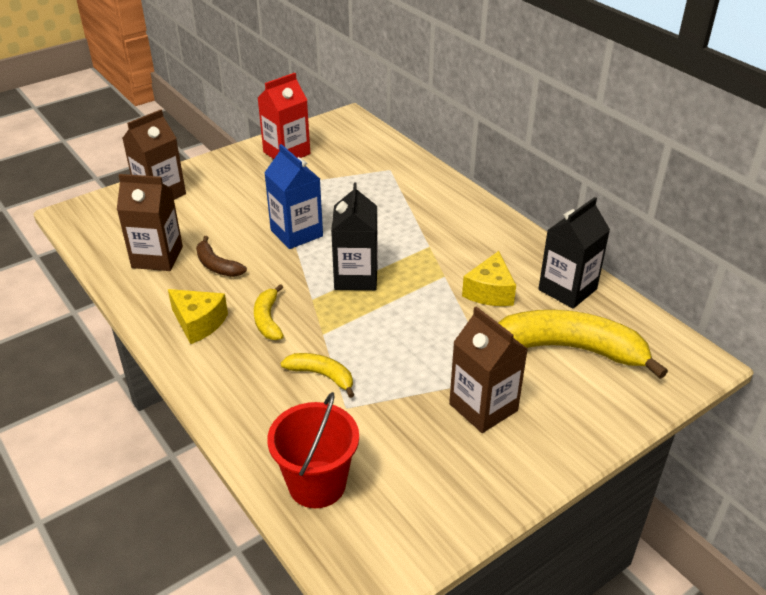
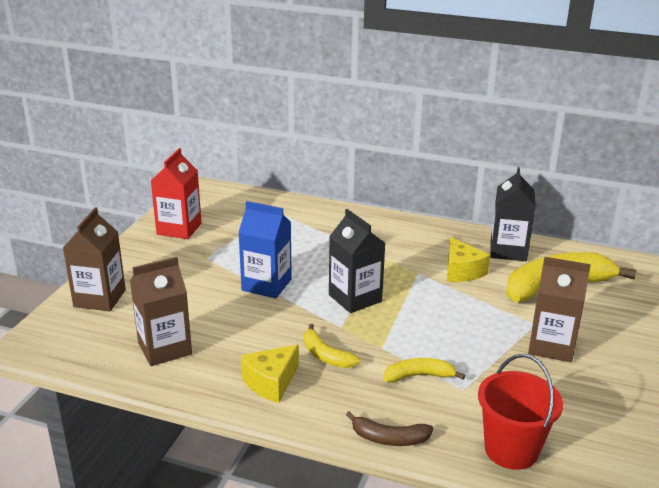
camera: 35 degrees left, 10 degrees down
yellow cheese [168,289,228,344] -> yellow cheese turned 135 degrees clockwise [241,345,299,403]
brown banana [196,236,247,277] -> brown banana moved to [346,411,433,446]

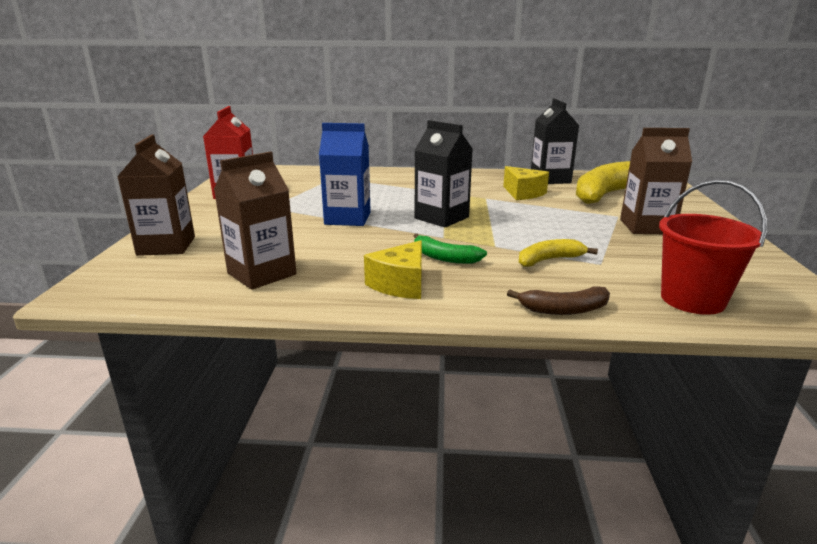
camera: 15 degrees left, 5 degrees down
yellow banana [304,324,360,368] -> green banana [414,233,487,264]

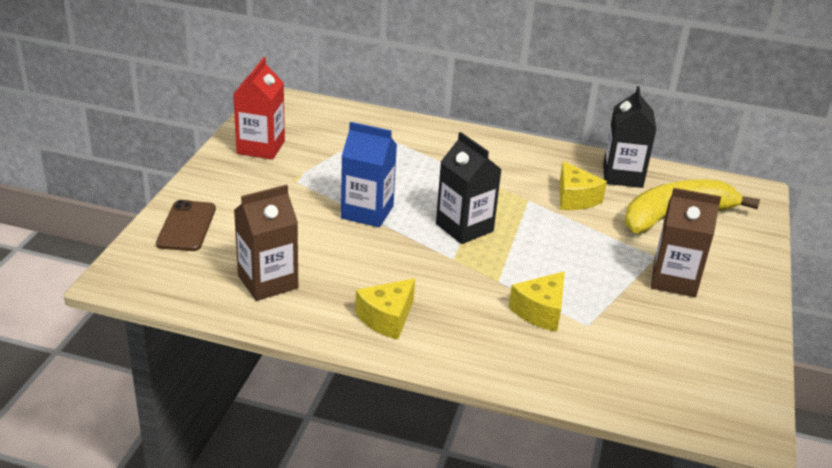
camera: 10 degrees right, 10 degrees up
brown carton [117,134,195,256] -> brown phone [156,200,216,251]
green banana [414,233,487,264] -> none
brown banana [507,286,610,315] -> none
yellow banana [519,239,598,267] -> yellow cheese [509,271,565,332]
red bucket [659,180,767,315] -> none

